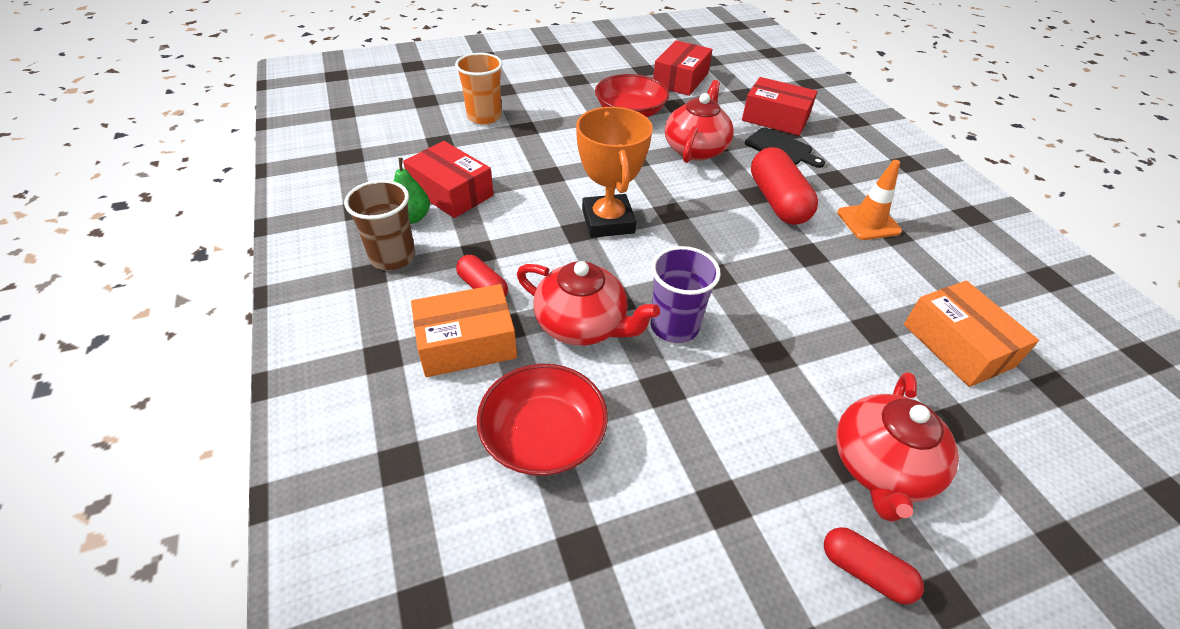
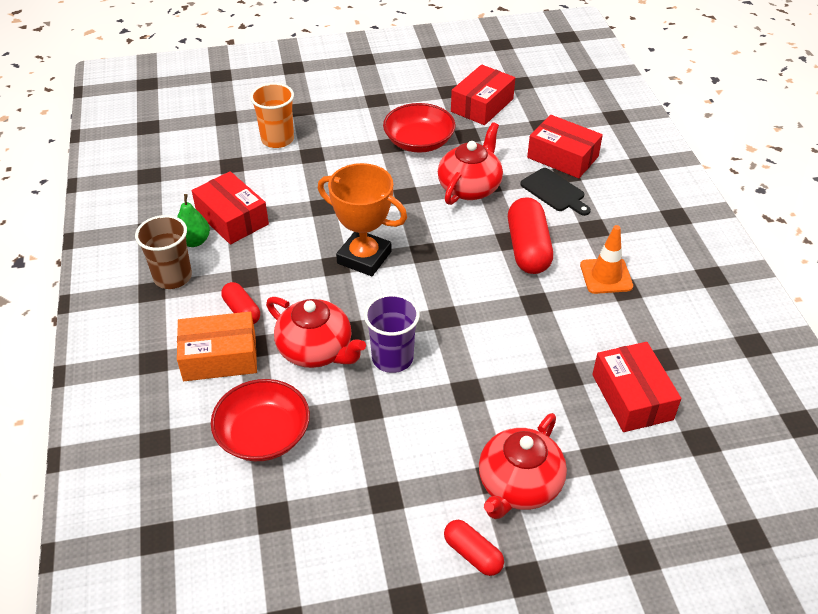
camera: 10 degrees right, 0 degrees up
orange trophy [576,107,653,238] -> orange trophy turned 60 degrees counterclockwise [318,163,407,276]
orange box [904,281,1039,387] -> red box [592,342,681,432]

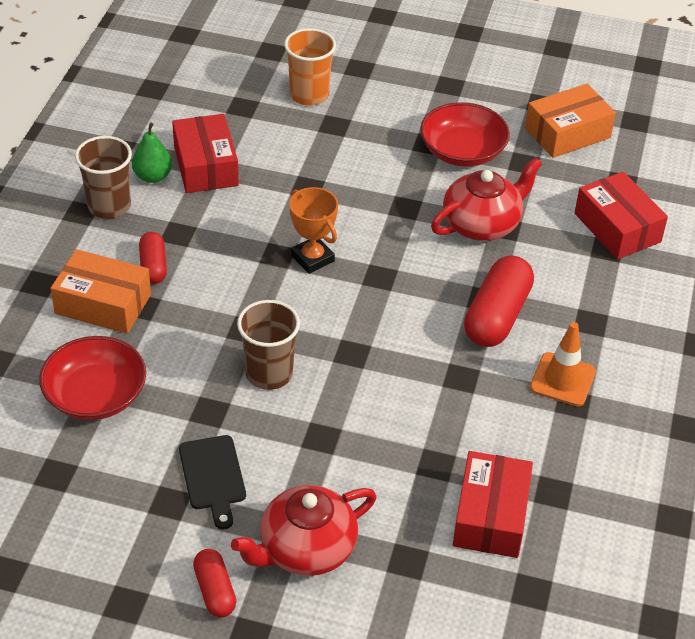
camera: 25 degrees right, 0 degrees up
red teapot [266,297,366,368] -> none
orange trophy [318,163,407,276] -> orange trophy [289,187,338,274], size x0.67
purple cup [364,294,420,373] -> brown cup [237,300,300,390]
red box [451,64,515,125] -> orange box [525,84,616,158]
black cutting board [520,168,591,216] -> black cutting board moved to [179,435,246,529]

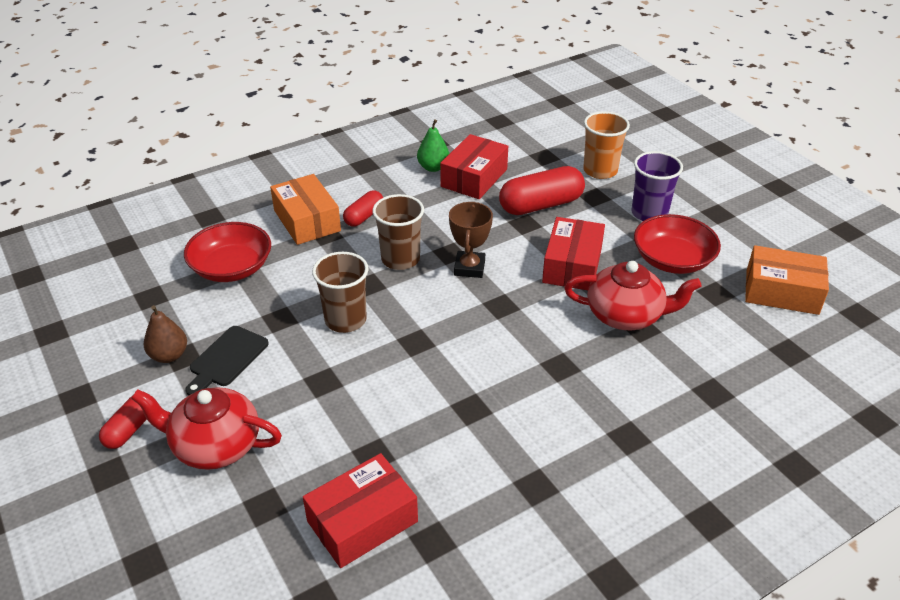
camera: 45 degrees right, 5 degrees down
brown cup [75,136,132,219] -> brown cup moved to [373,194,424,270]
orange trophy [289,187,338,274] -> brown trophy [449,202,493,278]
red capsule [464,255,534,347] -> red capsule moved to [499,166,585,215]
orange traffic cone [530,322,596,406] -> none
red box [575,172,668,259] -> red box moved to [542,217,605,290]
none -> brown pear [143,305,187,363]
none -> purple cup [631,151,683,221]

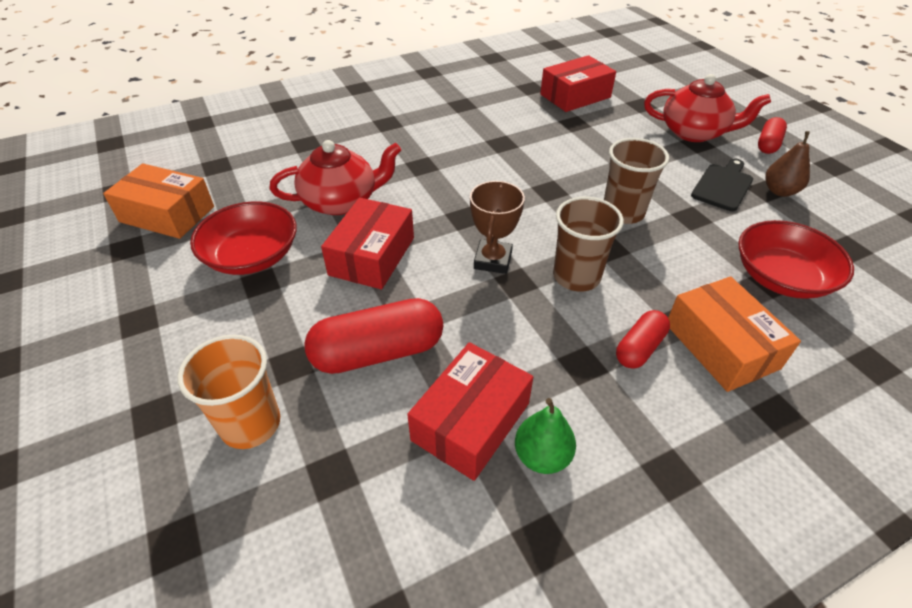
camera: 175 degrees left, 5 degrees up
red teapot [564,261,702,330] -> red teapot turned 150 degrees clockwise [269,140,401,215]
purple cup [631,151,683,221] -> none

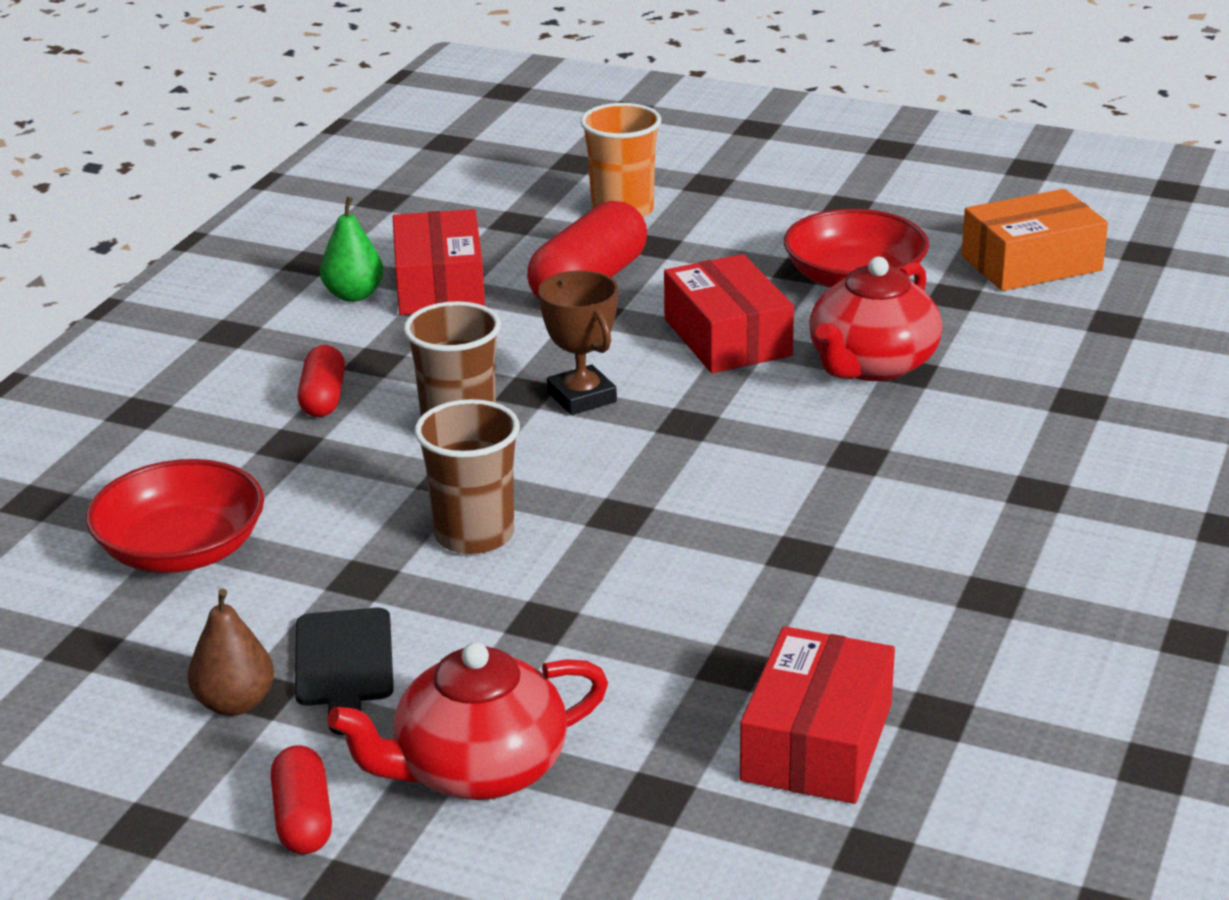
camera: 140 degrees right, 15 degrees down
orange box [668,276,801,392] -> none

